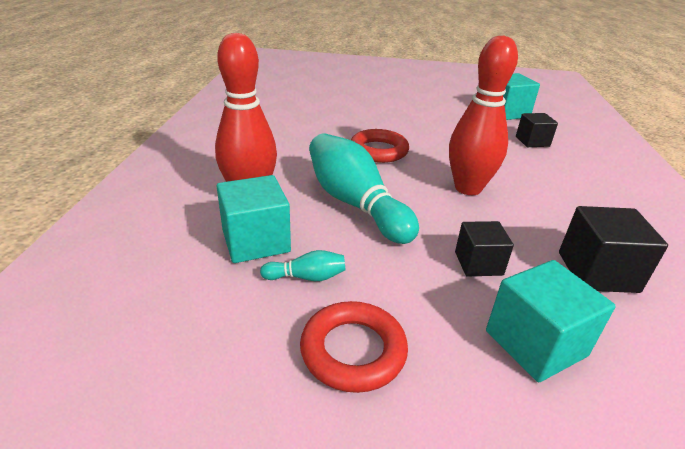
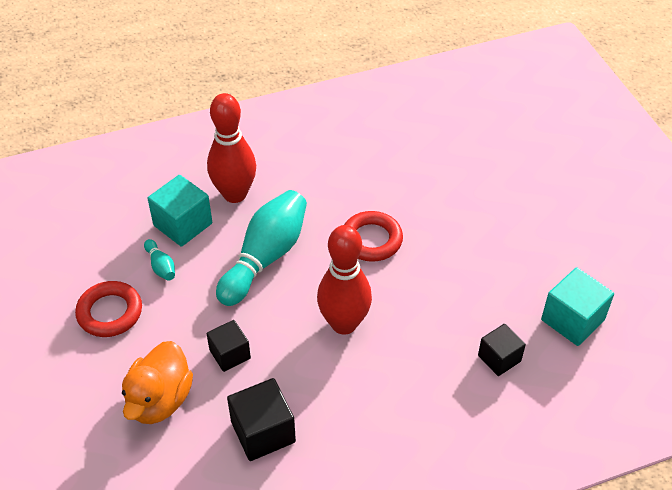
camera: 65 degrees right, 15 degrees up
turquoise cube [486,260,615,382] -> orange duck [122,341,193,424]

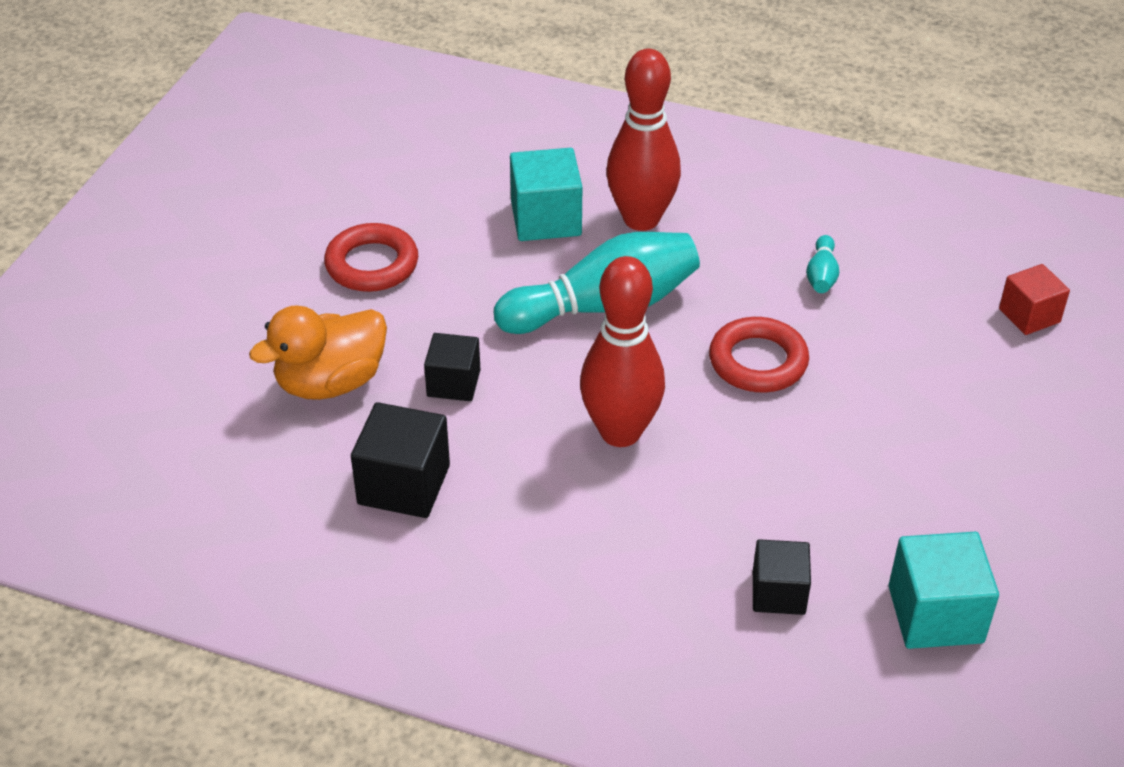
camera: 40 degrees right, 5 degrees down
turquoise bowling pin [144,239,175,281] -> turquoise bowling pin moved to [806,235,839,293]
none -> red cube [999,264,1070,335]

